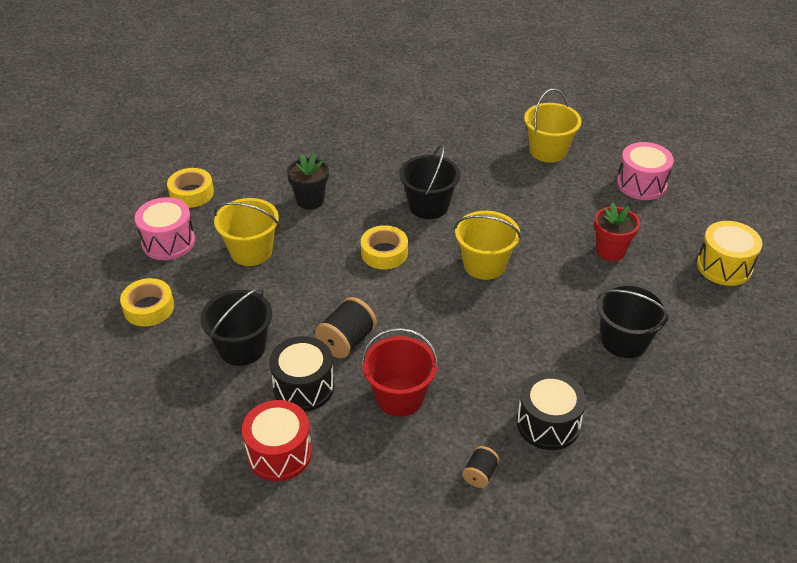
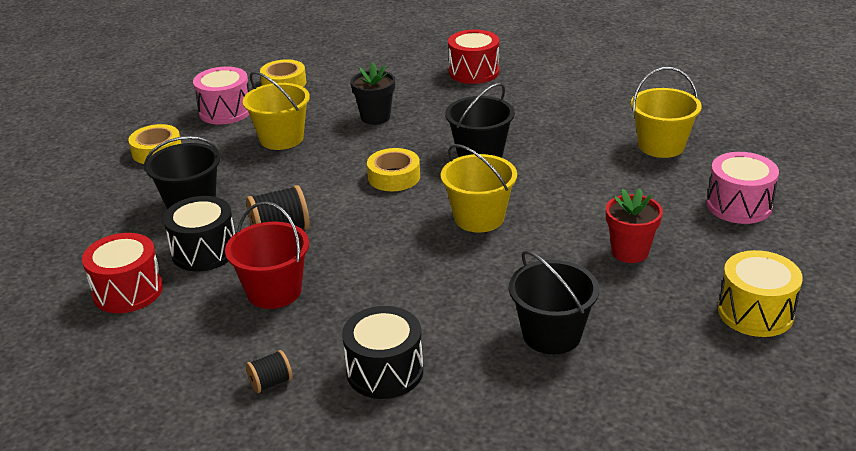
camera: 35 degrees right, 10 degrees down
none -> red drum [448,30,499,84]

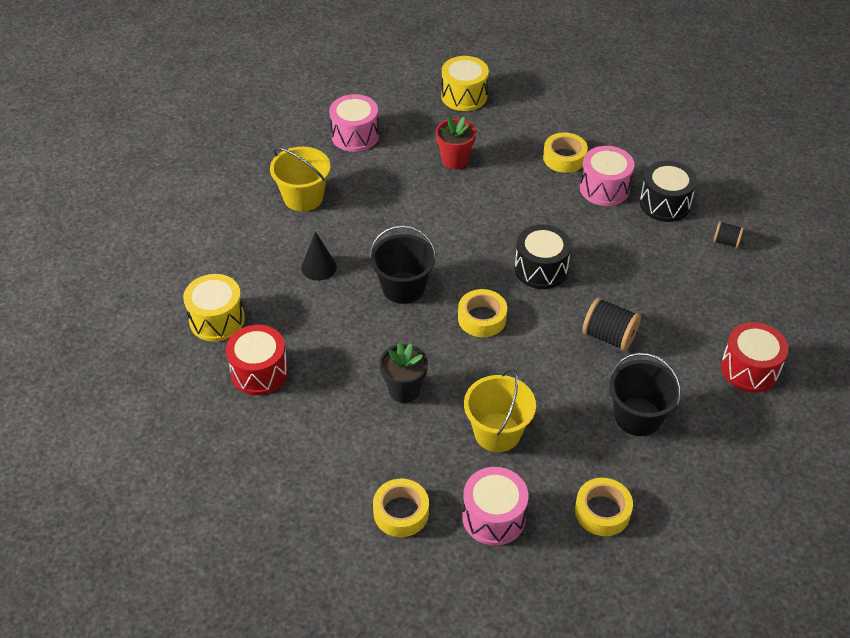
camera: 130 degrees left, 15 degrees up
black drum [163,196,235,271] -> black drum moved to [515,224,571,289]
red bucket [225,201,309,309] -> none
yellow bucket [441,144,517,233] -> none
black bucket [509,250,599,354] -> yellow tape [543,133,588,173]
none -> yellow drum [183,274,245,341]
none -> black cone [301,231,337,281]
none -> pink drum [580,146,634,206]

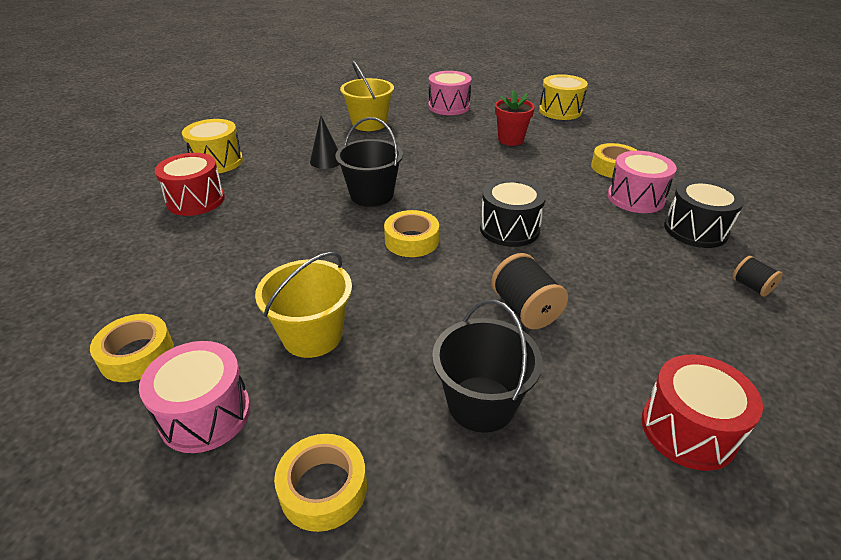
camera: 35 degrees right, 10 degrees down
black flower pot [379,342,428,403] -> none

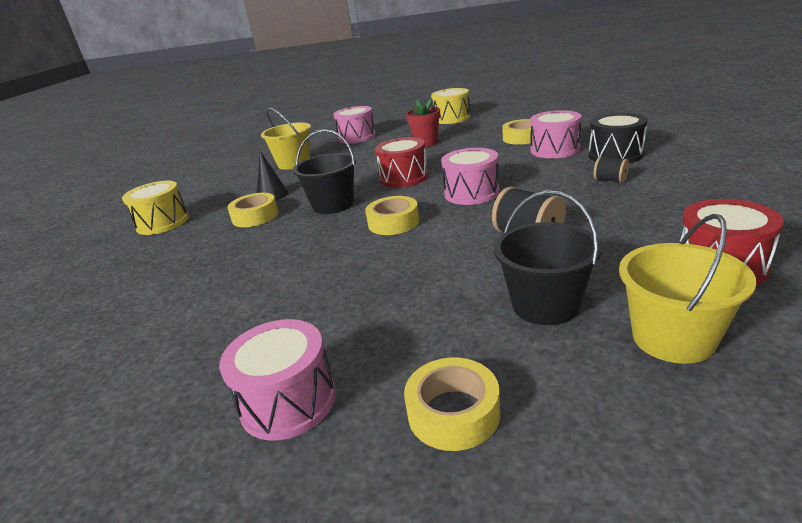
camera: 15 degrees left, 10 degrees down
yellow tape [90,314,174,382] -> yellow tape moved to [227,193,278,227]
red drum [155,153,225,216] -> red drum moved to [375,137,428,188]
yellow bucket [255,252,352,358] -> yellow bucket moved to [619,214,757,364]
black drum [480,178,546,247] -> pink drum [441,148,500,205]
black spool [732,256,783,297] -> black spool moved to [594,156,629,183]

